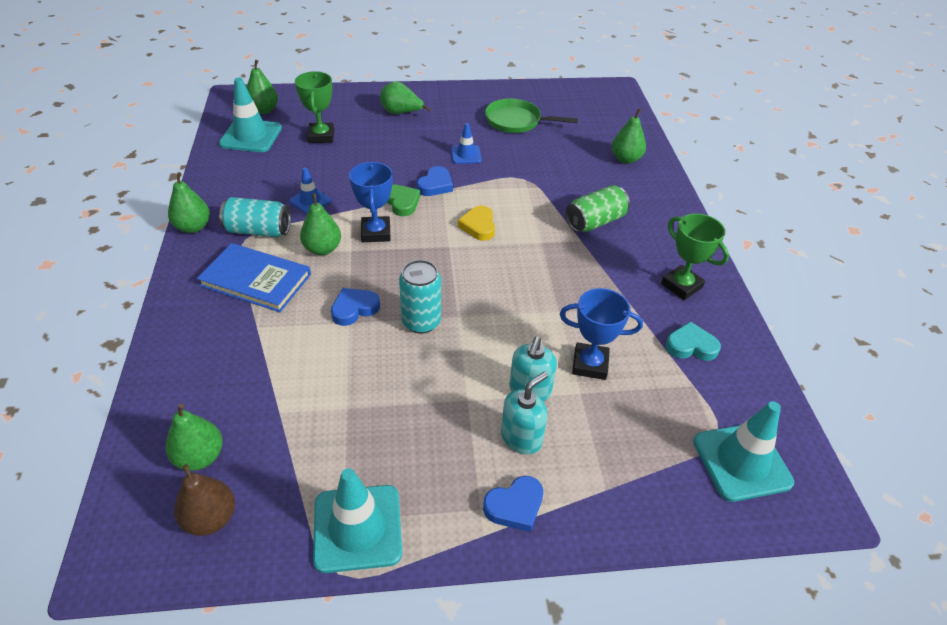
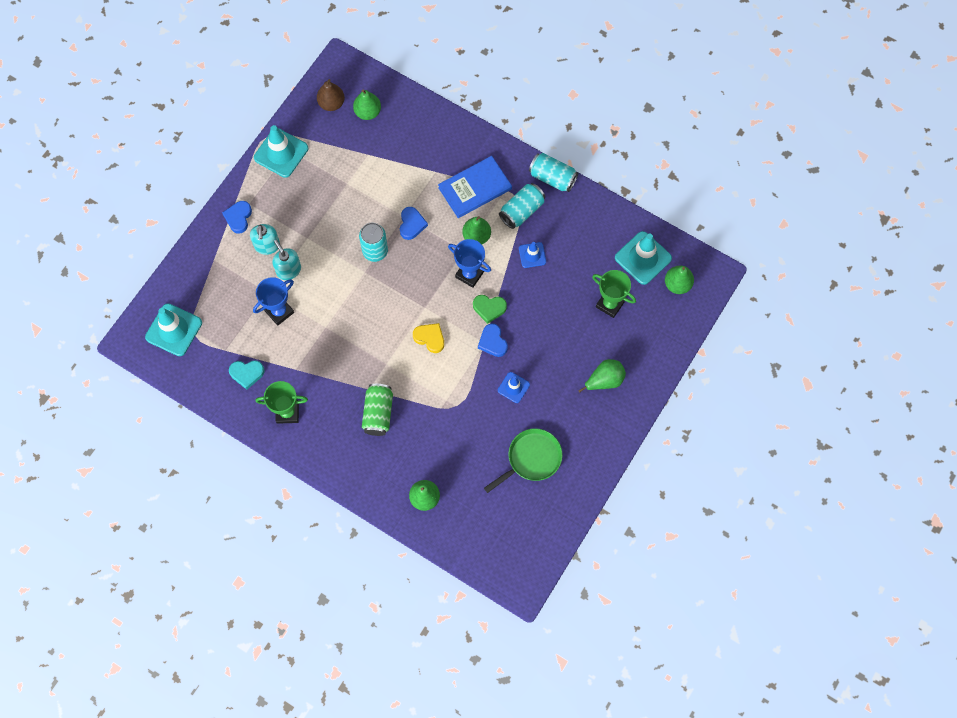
camera: 130 degrees right, 25 degrees up
green pear [168,172,210,233] -> turquoise can [529,153,578,192]
turquoise heart [666,321,721,361] -> turquoise heart turned 45 degrees clockwise [229,360,265,390]

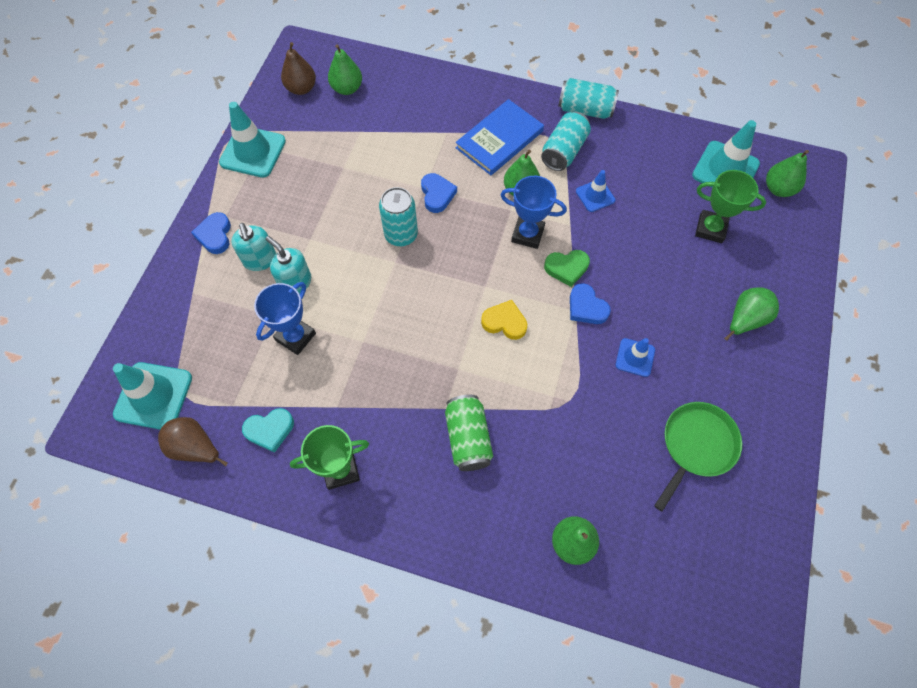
camera: 15 degrees left, 5 degrees down
none -> brown pear [158,417,228,466]

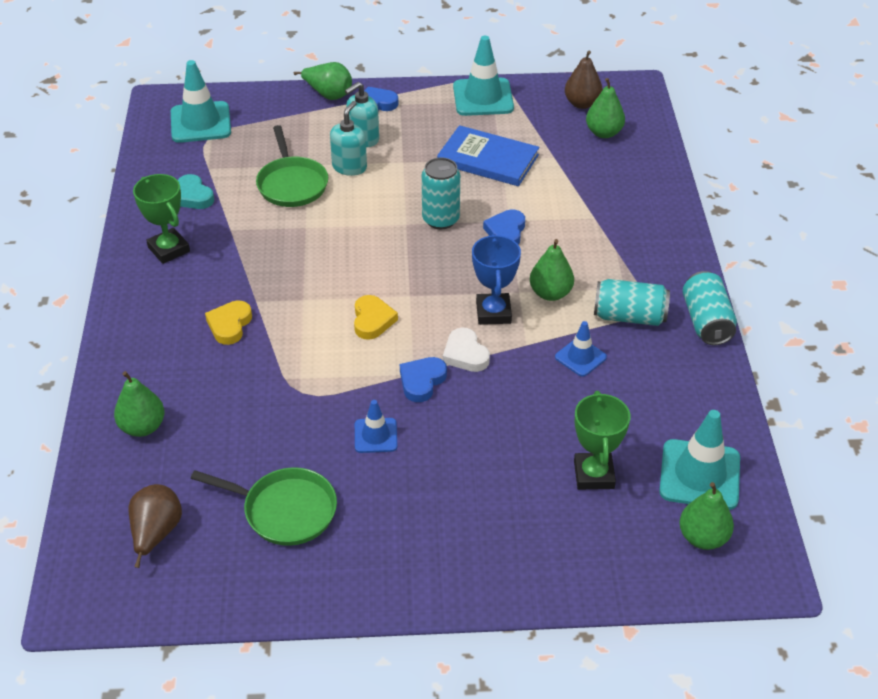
camera: 70 degrees right, 20 degrees down
brown pear [158,417,228,466] -> brown pear moved to [129,484,182,568]
blue trophy [254,282,316,355] -> green pan [256,125,328,207]
blue heart [421,173,457,213] -> blue heart turned 135 degrees clockwise [483,209,525,245]
green can [445,395,493,471] -> yellow heart [205,301,252,345]
blue book [456,99,544,175] -> blue book moved to [437,125,539,186]
green heart [544,250,590,287] -> white heart [443,327,490,372]
green pear [724,287,779,341] -> green pear moved to [294,62,352,100]

